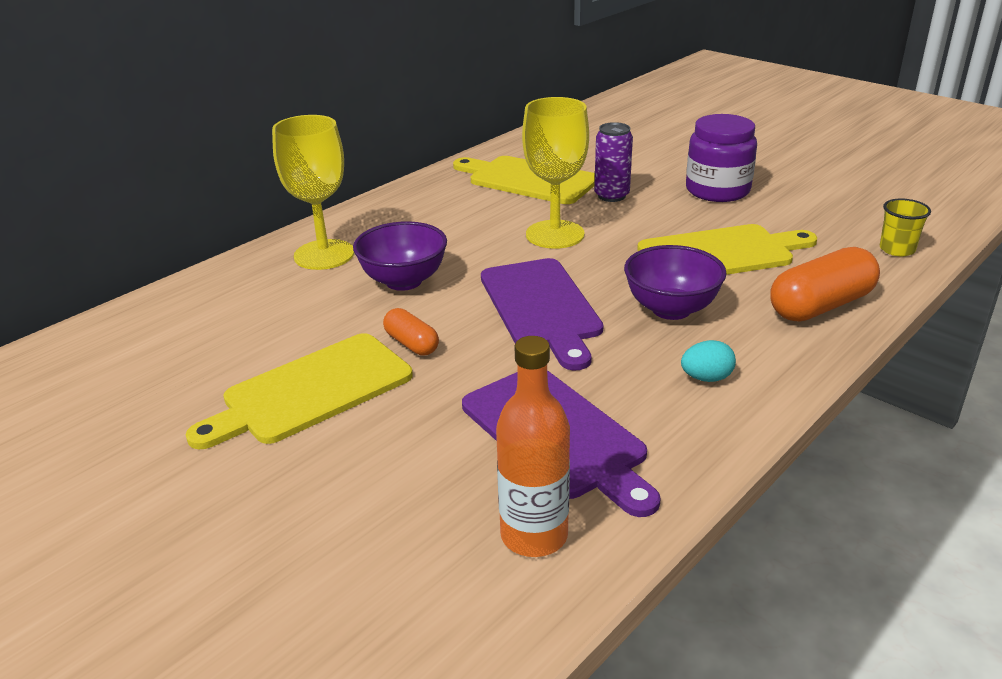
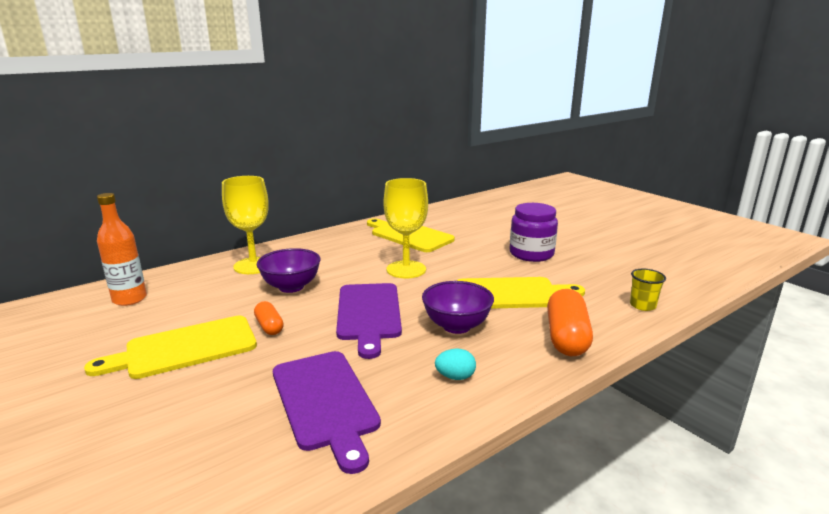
camera: 10 degrees right, 10 degrees down
orange bottle [496,336,570,557] -> orange bottle moved to [97,193,147,306]
purple can [594,122,633,202] -> none
orange capsule [770,247,880,321] -> orange capsule turned 60 degrees counterclockwise [547,289,593,356]

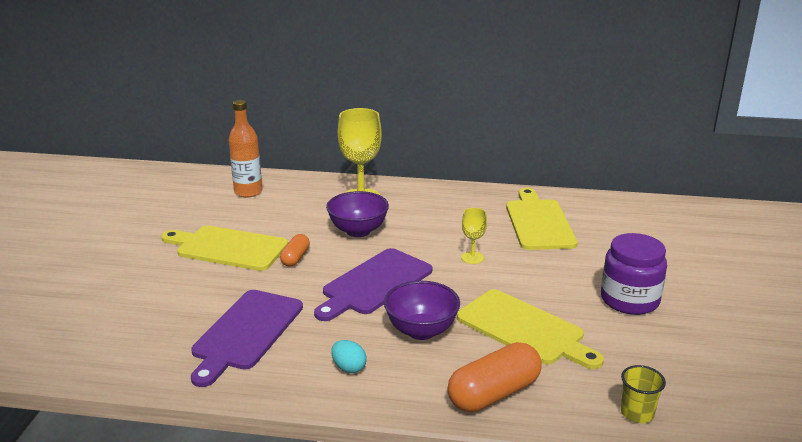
camera: 45 degrees right, 5 degrees up
yellow goblet [384,178,428,278] -> yellow goblet [461,208,487,264], size x0.51

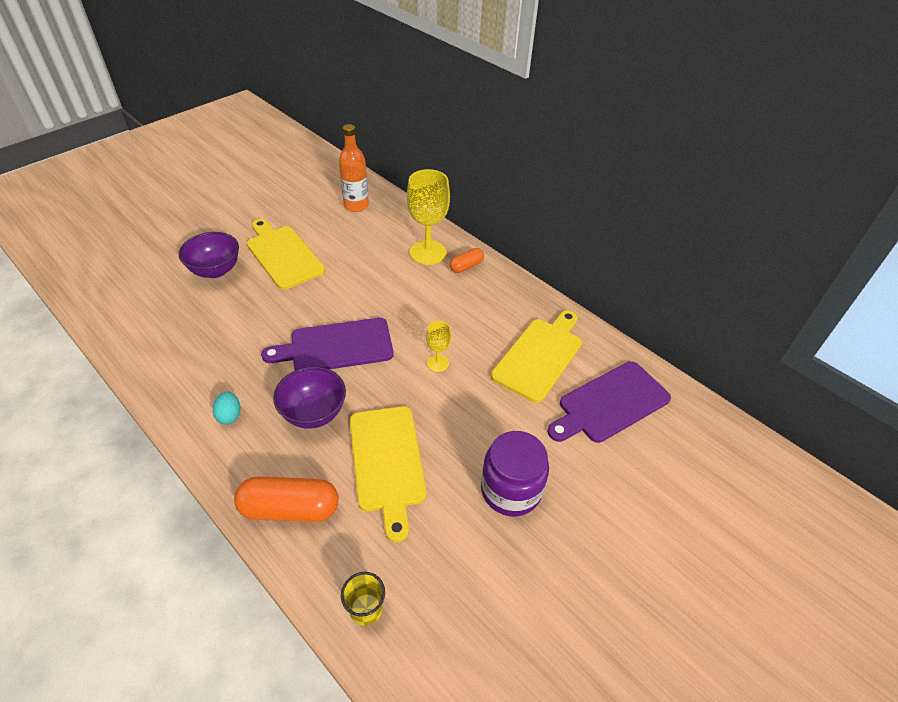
camera: 35 degrees right, 20 degrees up
purple cutting board [191,290,303,387] -> purple cutting board moved to [547,361,671,443]
orange capsule [280,234,310,266] -> orange capsule moved to [450,248,484,273]
purple bowl [326,191,389,237] -> purple bowl moved to [179,232,239,278]

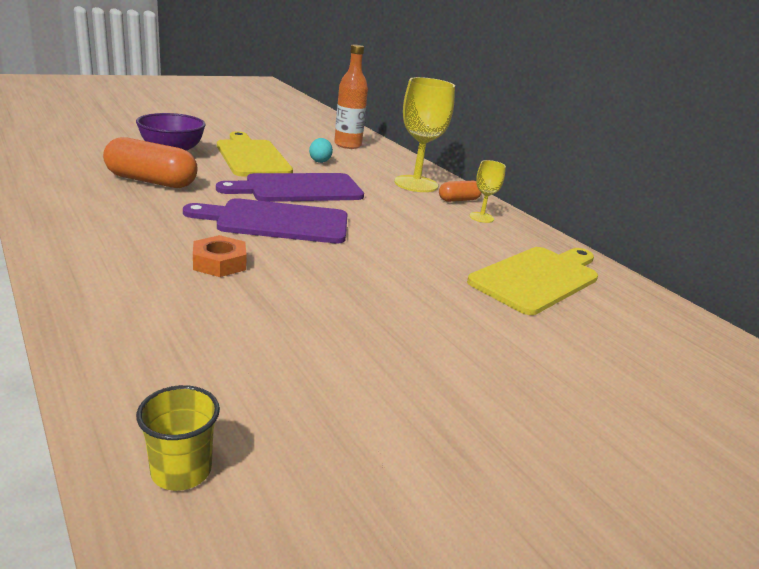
camera: 10 degrees right, 20 degrees down
turquoise egg [213,391,240,424] -> turquoise egg moved to [309,138,333,163]
orange capsule [234,476,338,522] -> orange capsule moved to [103,137,197,188]
purple bowl [273,367,346,429] -> orange nut [193,235,247,277]
yellow cutting board [350,406,426,542] -> none
yellow goblet [426,321,451,372] -> yellow goblet moved to [469,160,506,223]
purple jar [481,431,549,516] -> none
purple cutting board [547,361,671,443] -> purple cutting board moved to [216,173,364,202]

